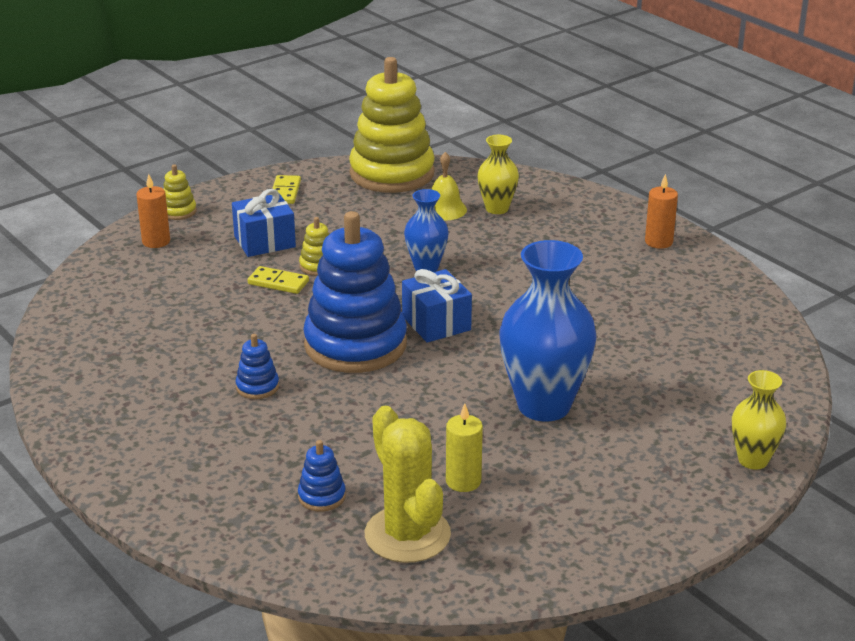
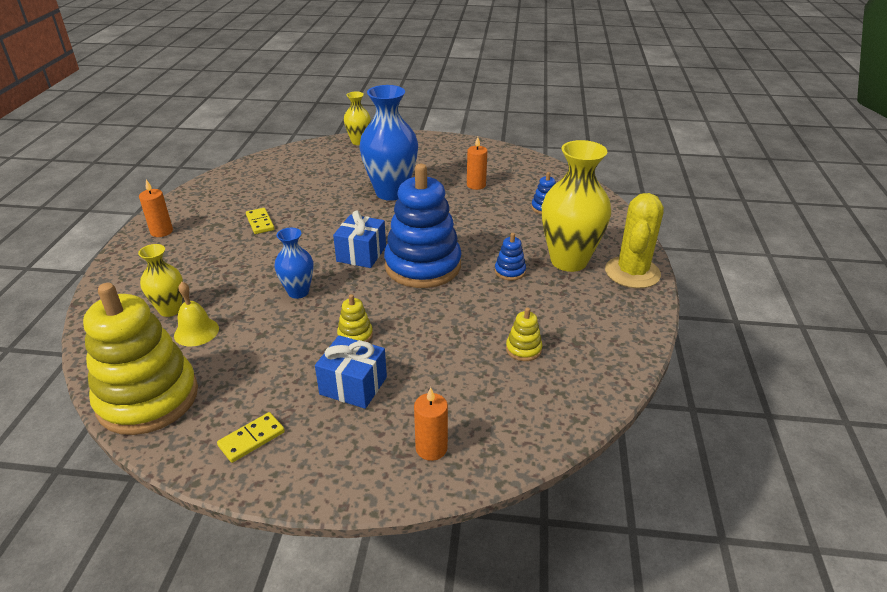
camera: 135 degrees left, 5 degrees up
yellow stacking toy [163,164,197,220] -> yellow stacking toy moved to [506,308,542,361]
yellow domino [248,266,309,294] -> yellow domino moved to [246,208,275,234]
yellow cactus [365,406,451,563] -> yellow cactus moved to [605,193,664,288]
yellow candle [446,404,483,492] -> orange candle [467,137,487,190]
none -> yellow vase [542,140,611,272]

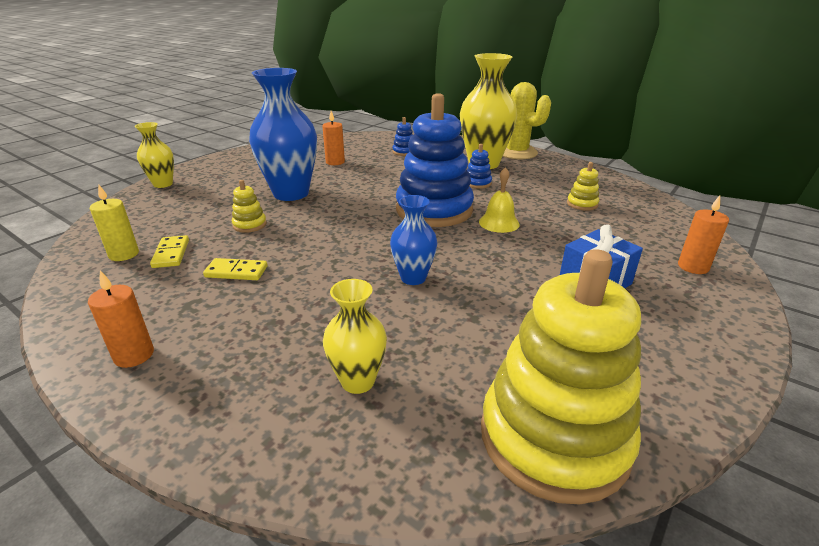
camera: 60 degrees left, 5 degrees down
yellow bell [174,282,219,347] -> yellow bell moved to [479,167,520,233]
yellow domino [217,412,285,463] -> yellow domino moved to [150,235,189,268]
blue gift [333,211,386,268] -> none
yellow stacking toy [337,294,373,342] -> yellow stacking toy moved to [232,180,267,233]
none -> yellow candle [90,184,139,261]

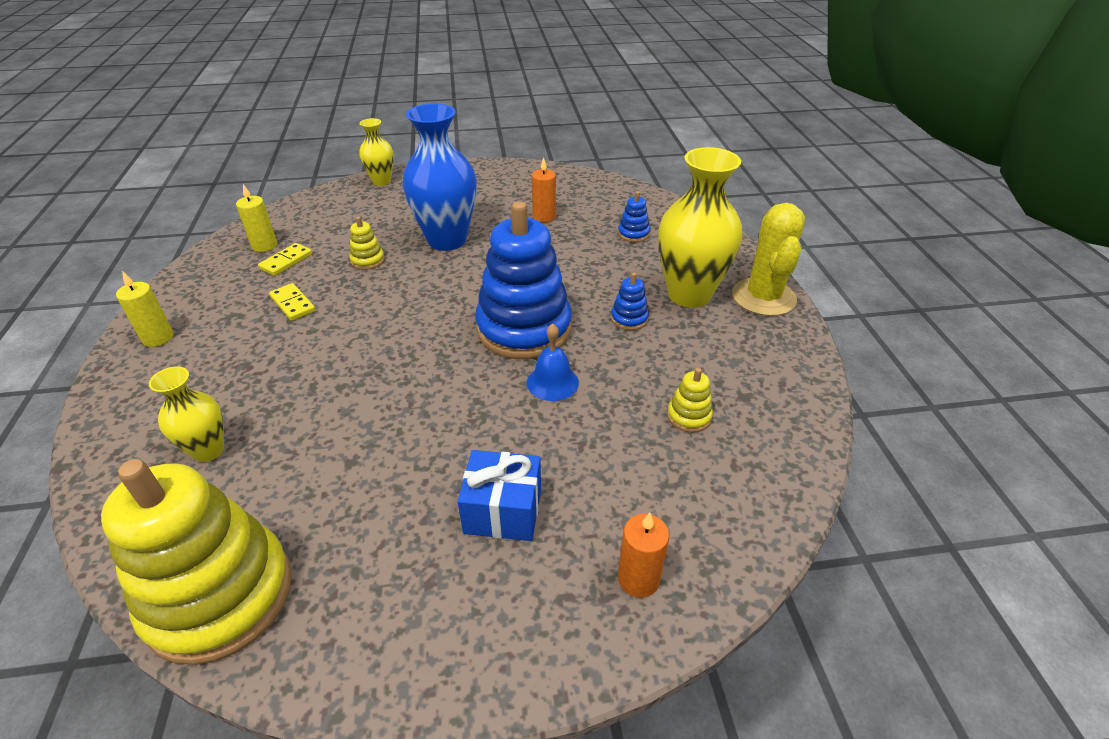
camera: 45 degrees right, 10 degrees up
orange candle [88,271,154,368] -> yellow candle [116,271,174,347]
blue vase [390,195,437,285] -> none
yellow bell [479,167,520,233] -> blue bell [527,324,579,401]

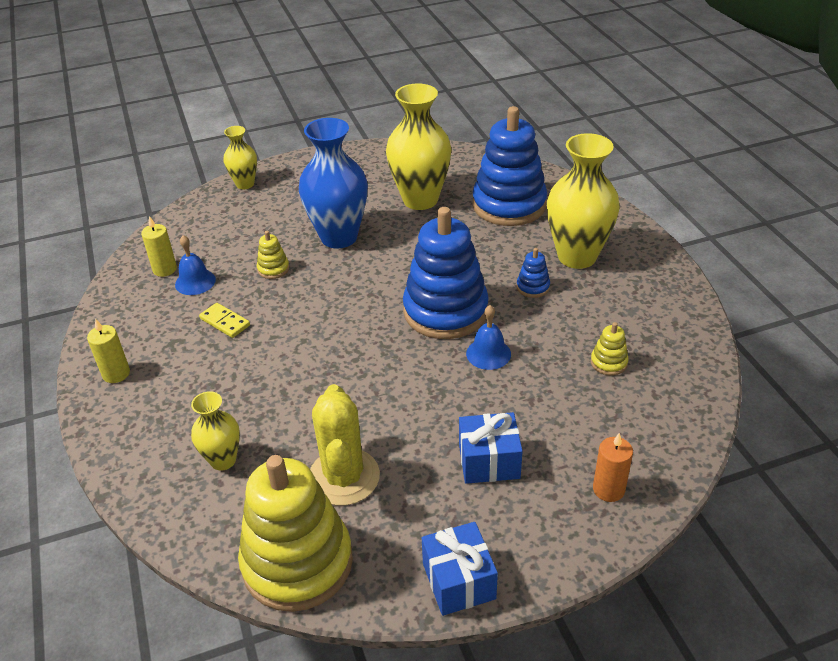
camera: 10 degrees left, 0 degrees up
yellow domino [258,243,312,276] -> blue bell [175,235,216,295]
orange candle [532,157,556,223] -> yellow vase [386,83,452,210]
blue stacking toy [618,191,650,242] -> blue stacking toy [472,106,547,226], size x2.48
yellow cactus [732,203,805,316] -> yellow cactus moved to [310,384,380,506]
none -> blue gift [422,522,498,616]

